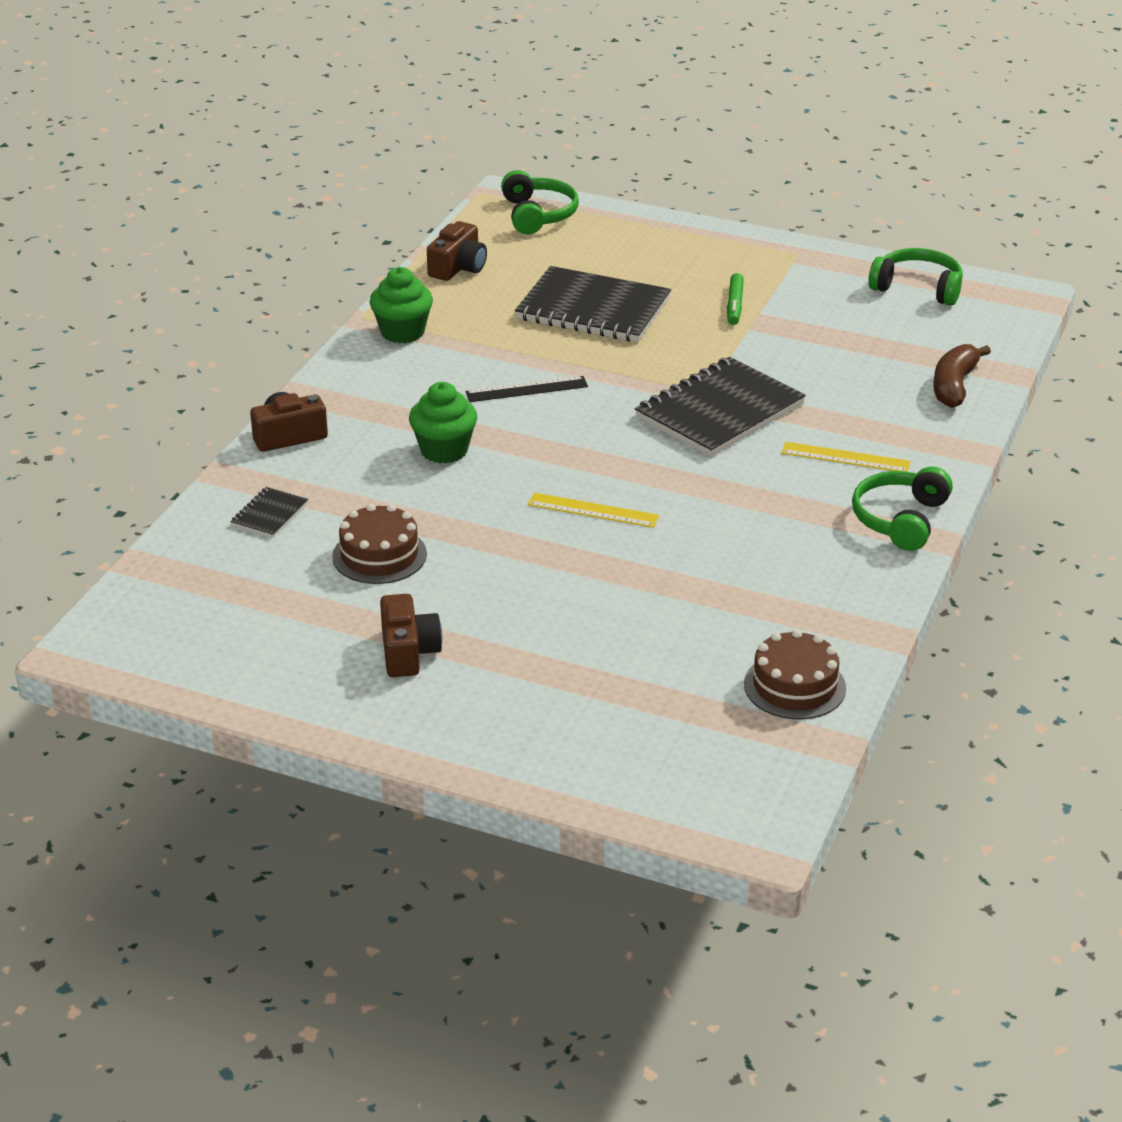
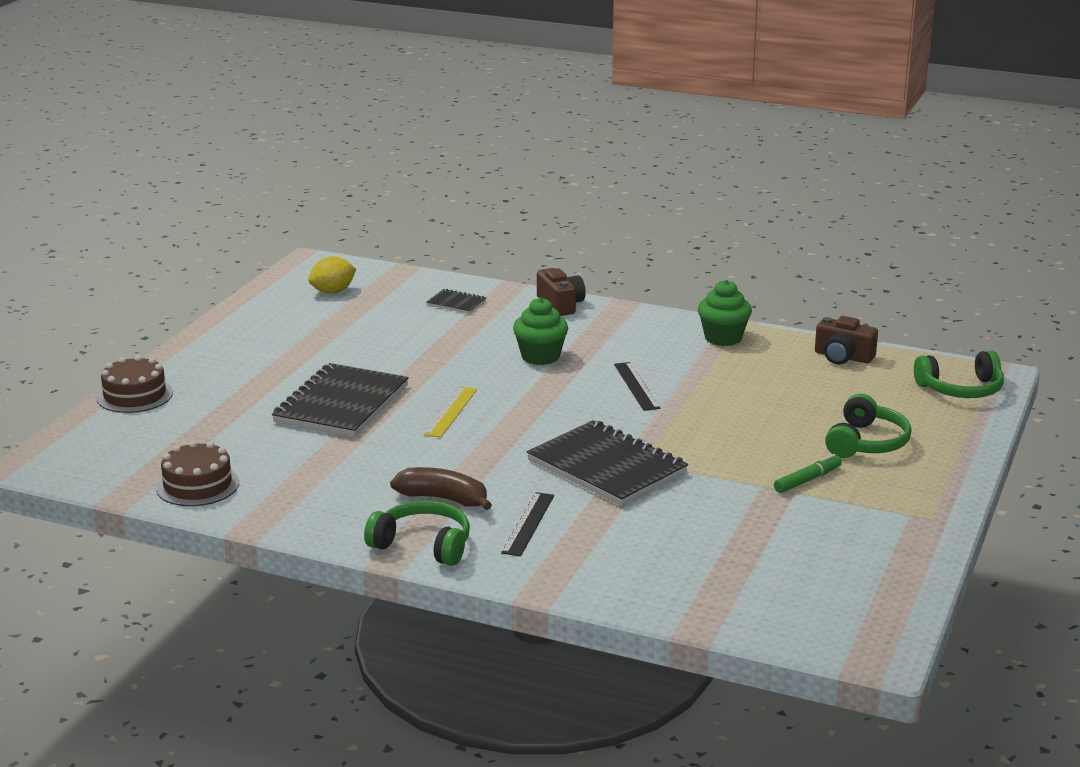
camera: 90 degrees right, 10 degrees down
brown cake [332,504,427,584] -> brown cake moved to [97,355,173,413]
brown camera [380,594,442,677] -> none
black notebook [515,266,671,342] -> black notebook moved to [272,363,409,437]
green marker [727,273,744,325] -> green marker turned 135 degrees clockwise [774,454,842,493]
yellow ruler [781,442,911,472] -> black ruler [501,492,554,556]
green headphones [868,248,963,306] -> green headphones moved to [825,394,912,458]
brown banana [934,344,991,408] -> brown banana moved to [390,467,492,510]
none -> yellow lemon [308,256,356,294]

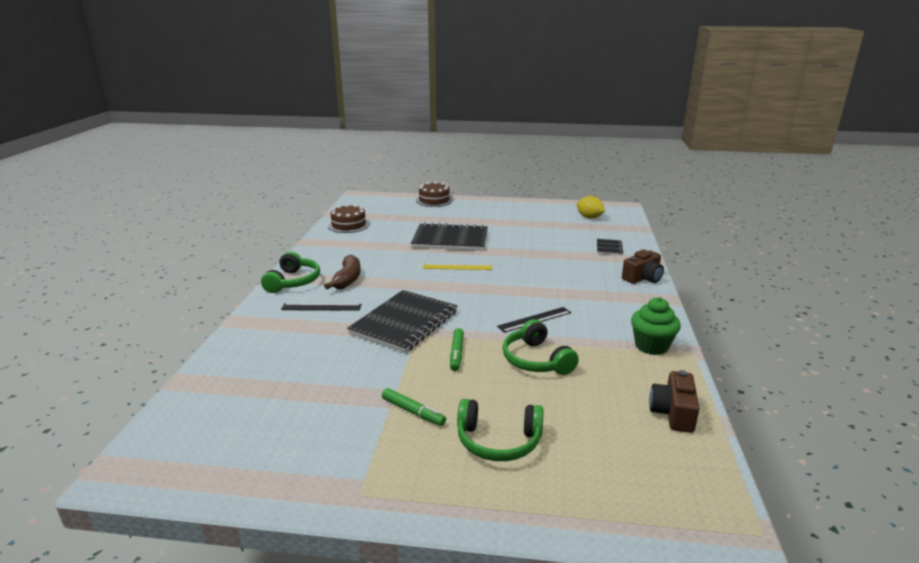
camera: 75 degrees right, 0 degrees up
green cupcake [513,297,568,365] -> none
green headphones [914,351,1004,398] -> green headphones moved to [503,319,579,375]
none -> green marker [450,328,464,371]

